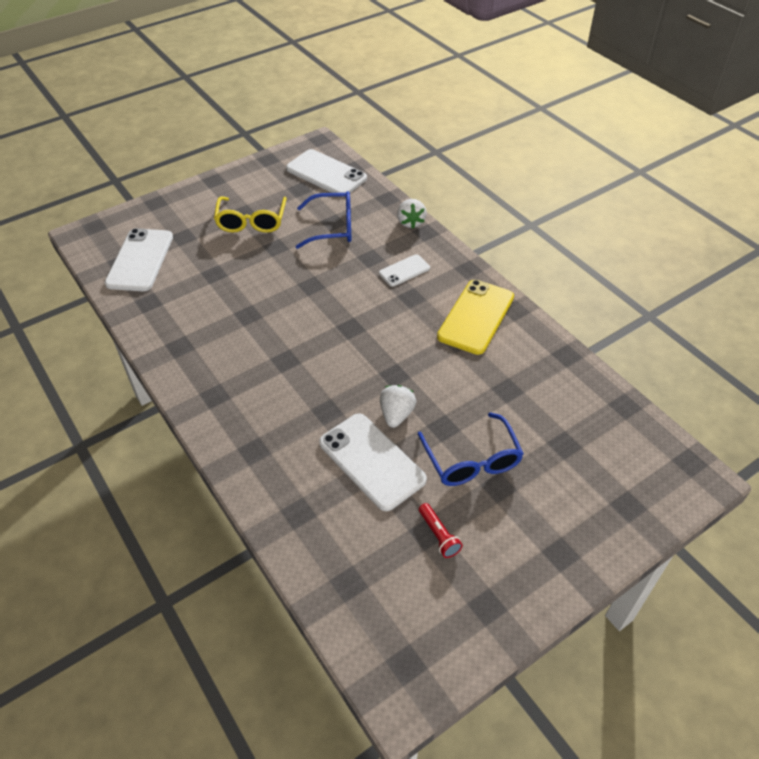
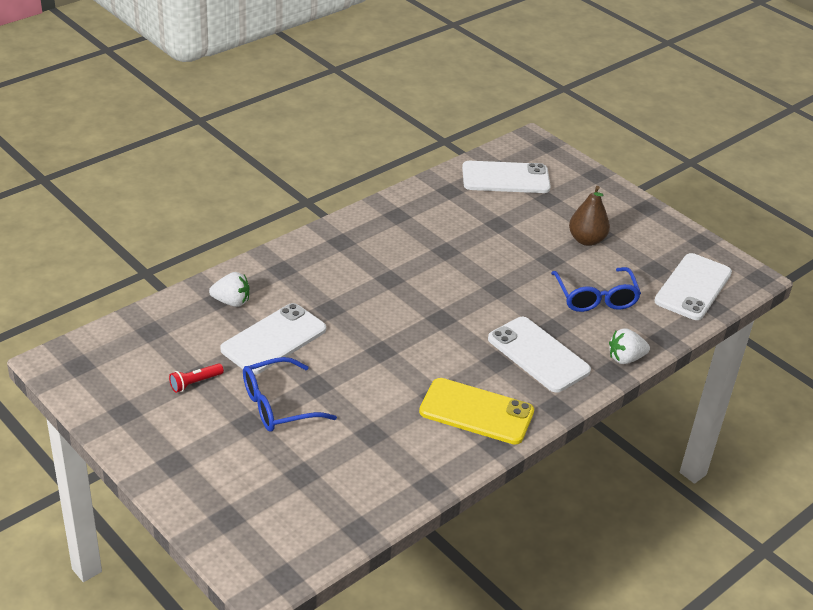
camera: 80 degrees right, 10 degrees down
yellow glasses [214,197,287,233] -> brown pear [569,186,610,246]
white phone [379,254,430,287] -> white phone [488,317,591,393], size x1.83
white strawberry [380,385,416,428] -> white strawberry moved to [209,272,249,307]

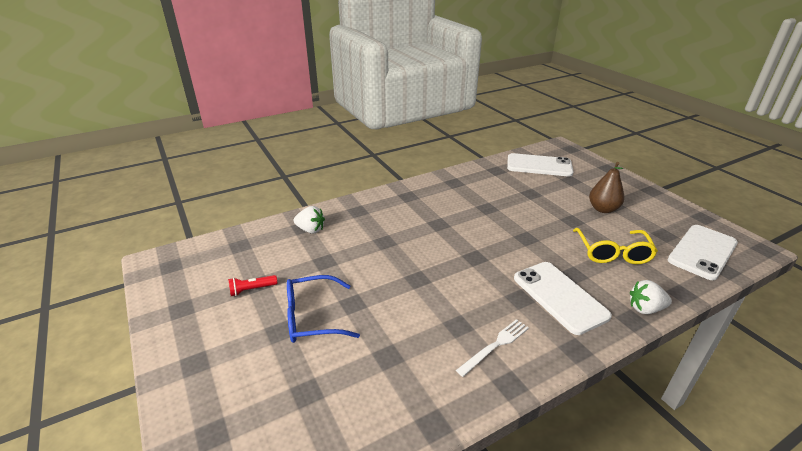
camera: 15 degrees right, 5 degrees down
white phone [220,303,326,375] -> none
yellow phone [419,378,534,444] -> white fork [456,319,529,377]
blue glasses [551,267,641,312] -> yellow glasses [573,228,658,264]

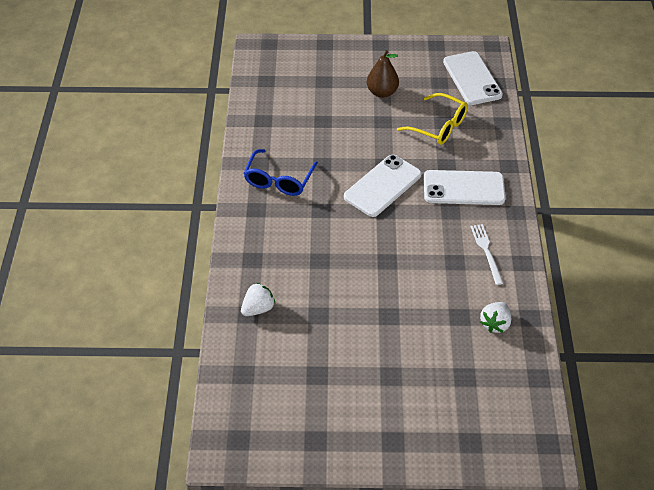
camera: 60 degrees left, 15 degrees up
red flashlight [228,275,277,296] -> none
blue glasses [287,275,360,343] -> blue glasses moved to [244,149,318,196]
white phone [507,153,574,176] -> white phone moved to [344,155,422,217]
white strawberry [630,280,672,314] -> white strawberry moved to [480,302,511,333]

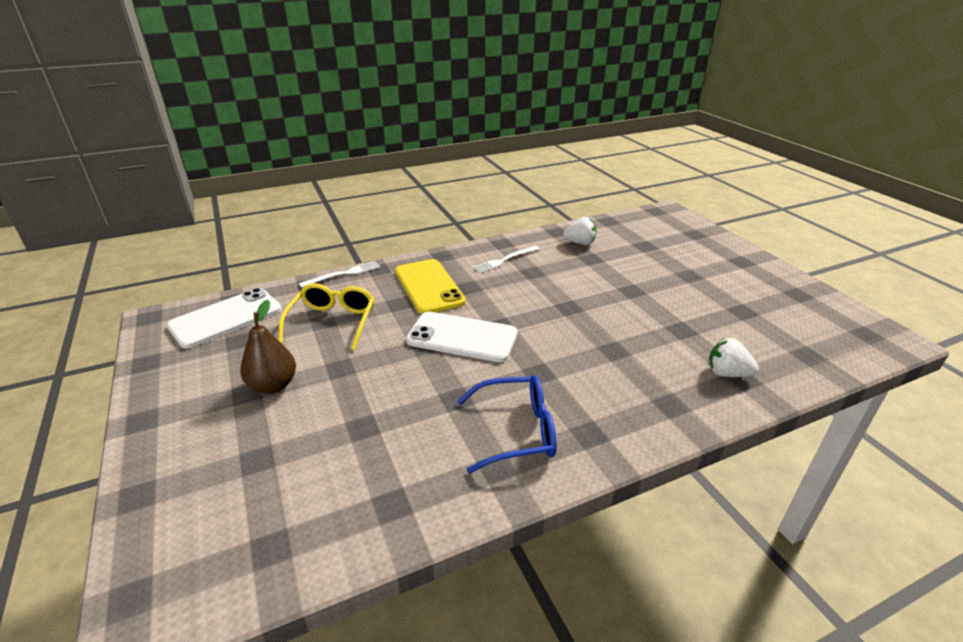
camera: 115 degrees left, 15 degrees down
white phone [424,170,505,205] -> yellow phone [395,259,466,314]
none -> white fork [299,261,380,288]

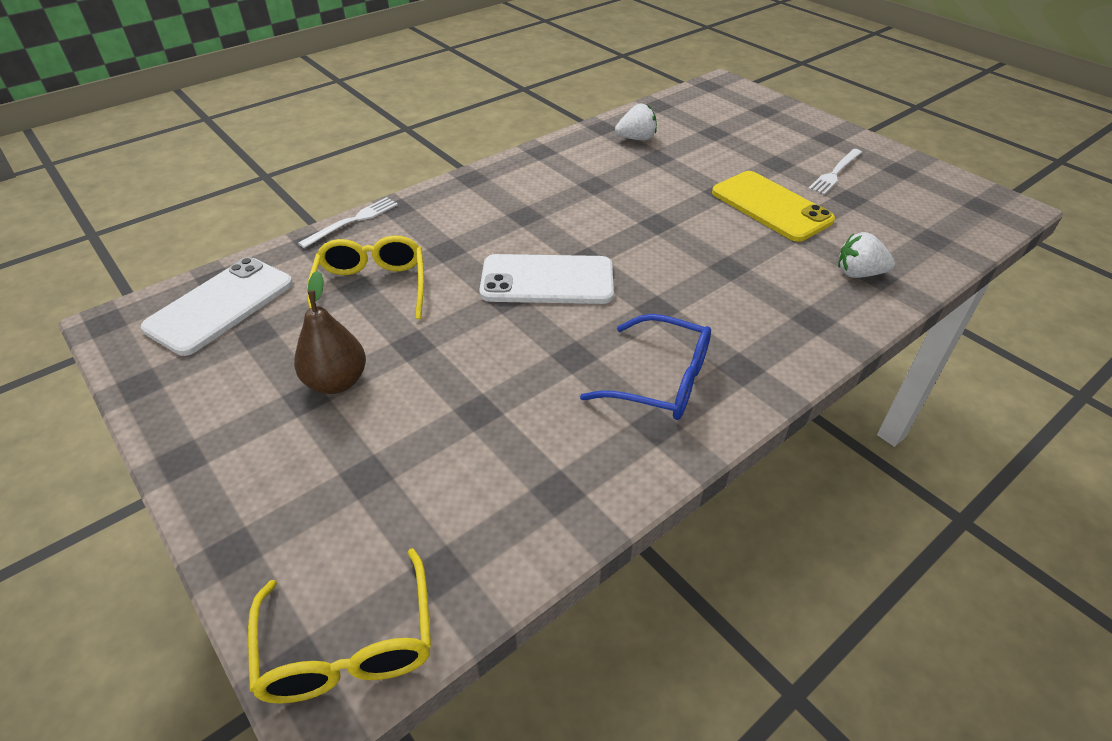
camera: 15 degrees left, 10 degrees up
yellow phone [395,259,466,314] -> yellow phone moved to [712,171,835,242]
blue glasses [457,375,557,473] -> blue glasses turned 45 degrees clockwise [580,314,711,420]
white fork [473,246,540,273] -> white fork moved to [808,149,862,195]
none -> yellow glasses [248,548,431,704]

